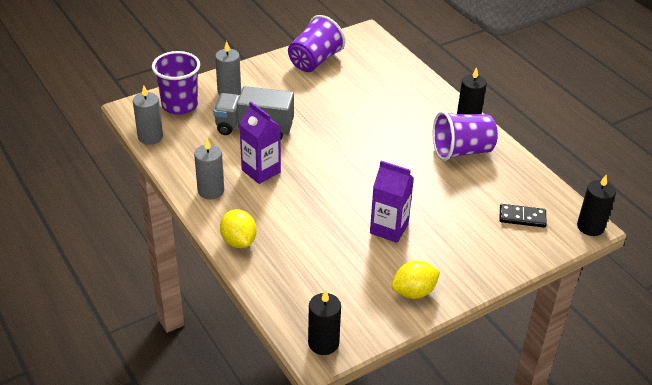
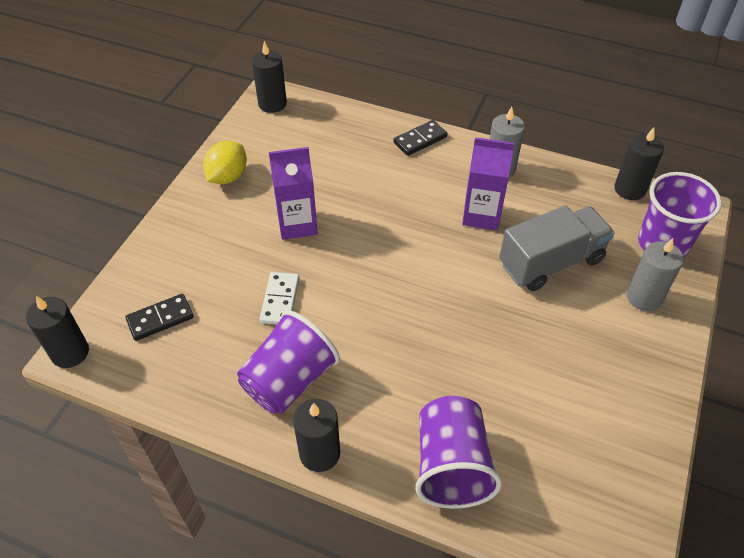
camera: 145 degrees right, 10 degrees up
grey candle [133,86,163,145] -> black candle [614,128,664,200]
yellow lemon [220,209,257,248] -> black domino [393,120,448,156]
purple cup [288,15,345,72] -> purple cup moved to [415,396,502,509]
none -> white domino [260,272,299,324]

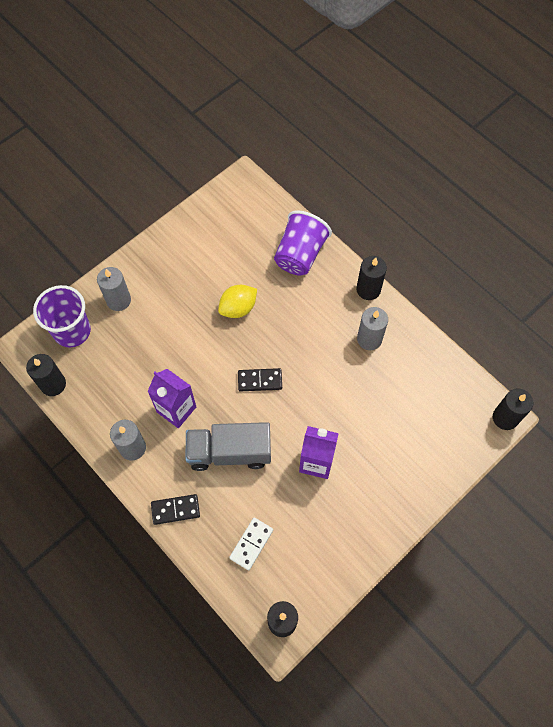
camera: 155 degrees left, 15 degrees up
black domino [125,294,194,341] -> black domino moved to [238,368,282,391]
yellow lemon [203,141,247,184] -> yellow lemon moved to [218,285,257,318]
purple cup [237,310,340,414] -> grey candle [357,307,388,350]
white domino [260,272,299,324] -> white domino moved to [229,518,273,570]
grey truck [499,205,615,291] -> grey truck moved to [186,422,271,471]

